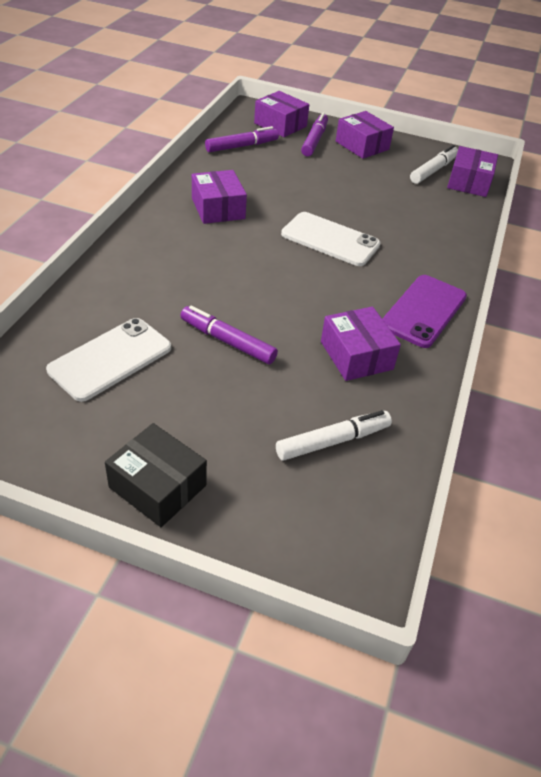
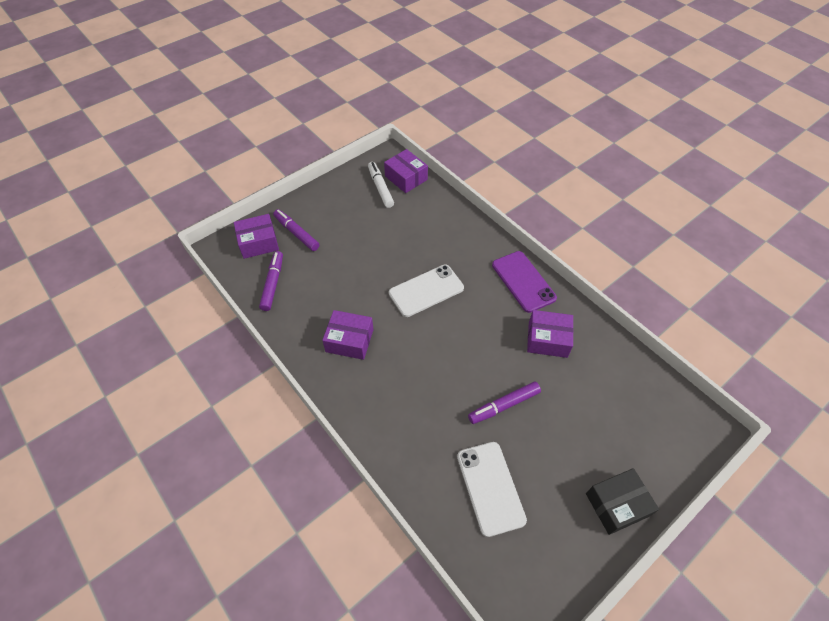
camera: 55 degrees left, 10 degrees up
white marker [276,410,392,461] -> none
purple box [336,111,394,159] -> none

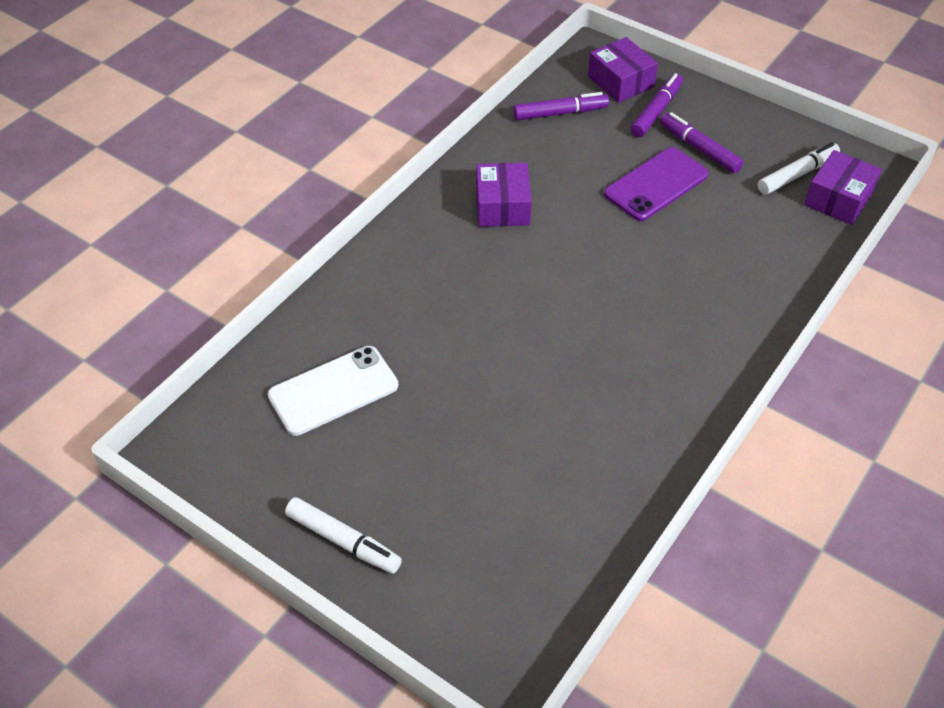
camera: 75 degrees right, 5 degrees down
white phone [389,265,464,317] -> none
purple marker [468,382,541,424] -> purple marker moved to [660,112,744,173]
purple phone [492,251,557,313] -> purple phone moved to [604,147,709,221]
purple box [527,310,574,358] -> none
black box [586,468,659,535] -> white marker [285,497,402,574]

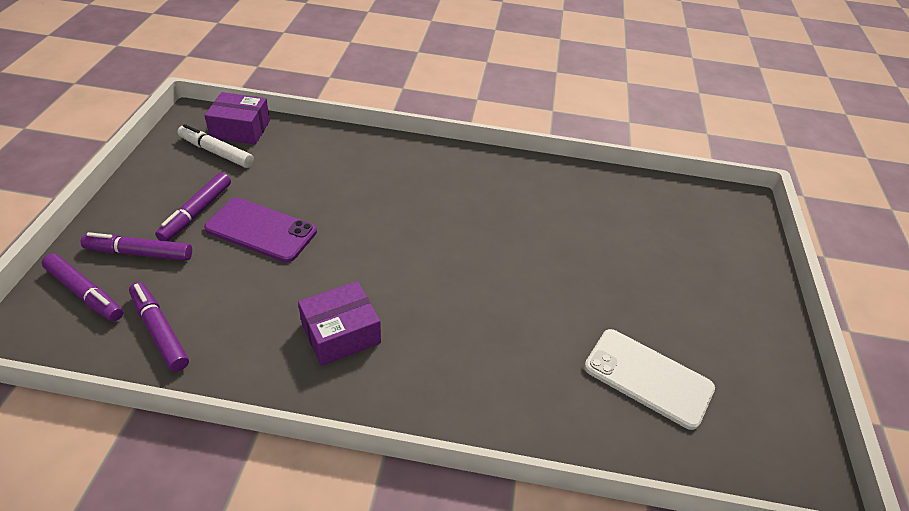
camera: 120 degrees left, 5 degrees down
white marker [285,497,402,574] -> none
purple box [588,37,658,103] -> purple marker [42,254,123,322]

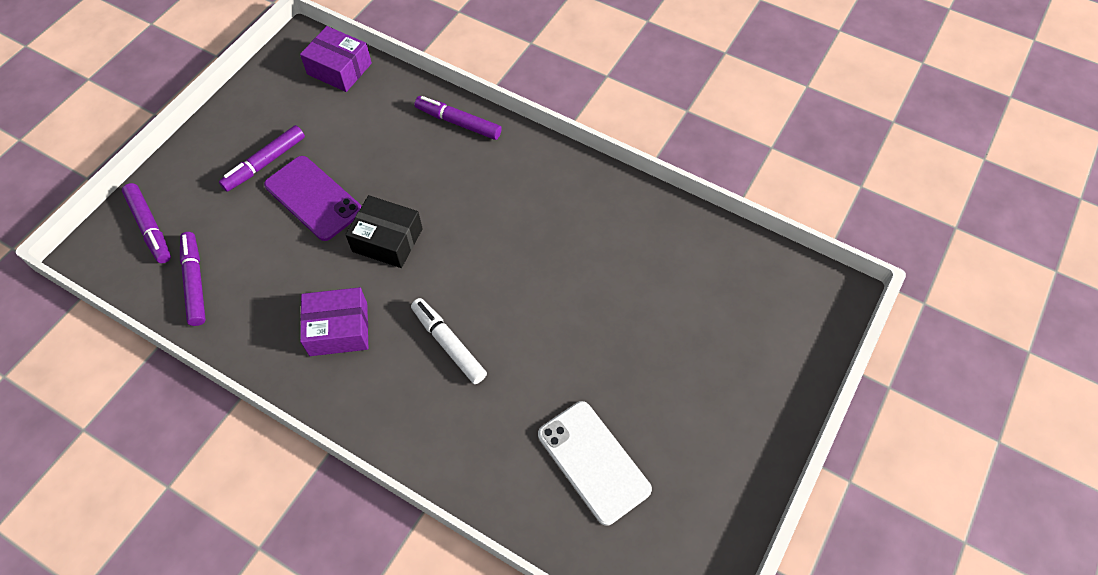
camera: 25 degrees right, 15 degrees up
purple marker [81,232,192,261] -> purple marker moved to [414,96,502,140]
white marker [177,124,254,168] -> white marker moved to [411,298,487,384]
none -> black box [345,195,423,268]

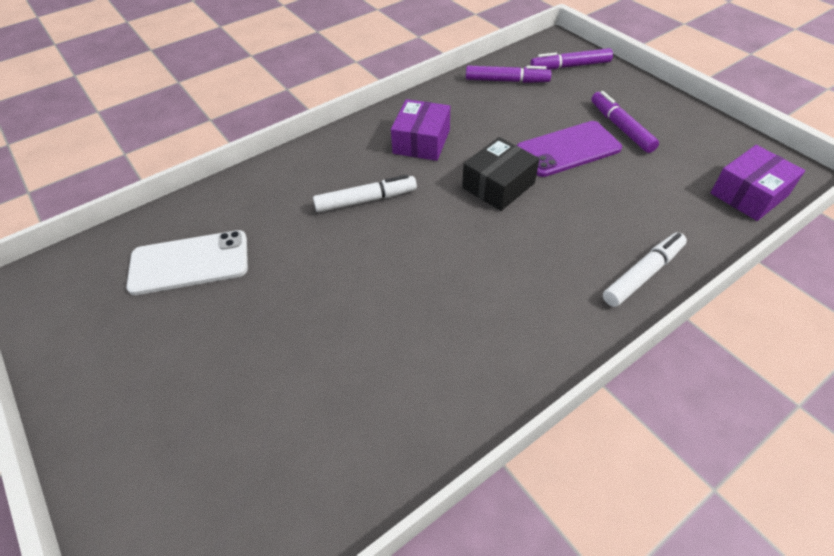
camera: 115 degrees right, 10 degrees down
purple marker [414,96,502,140] -> white marker [603,232,687,307]

